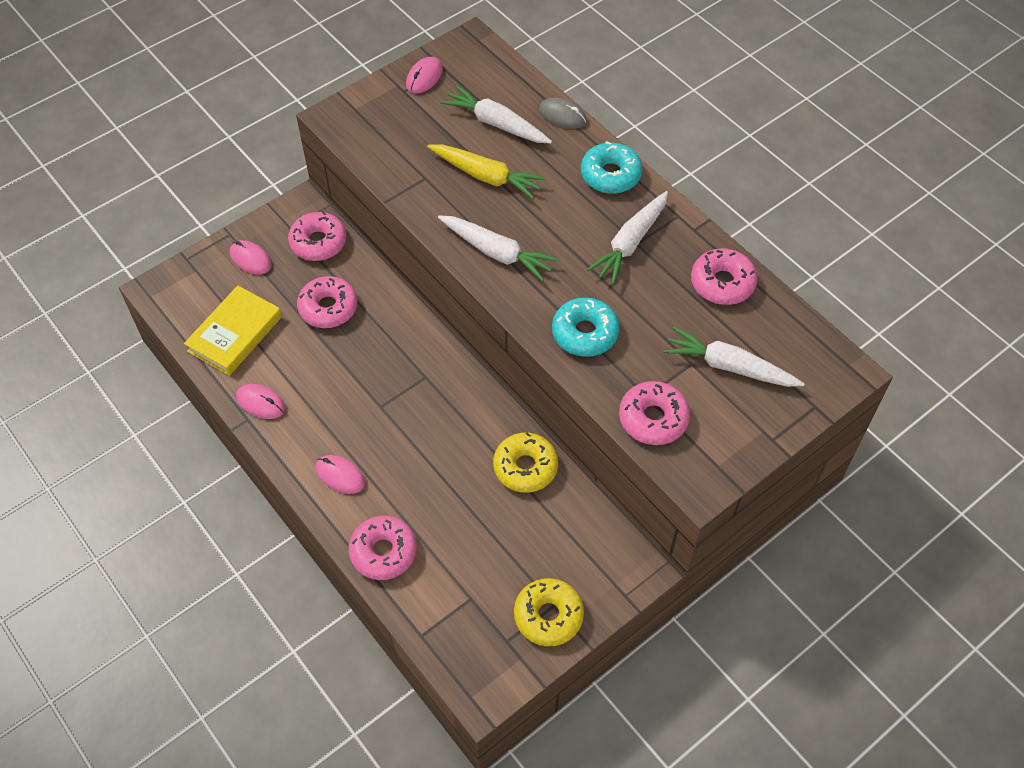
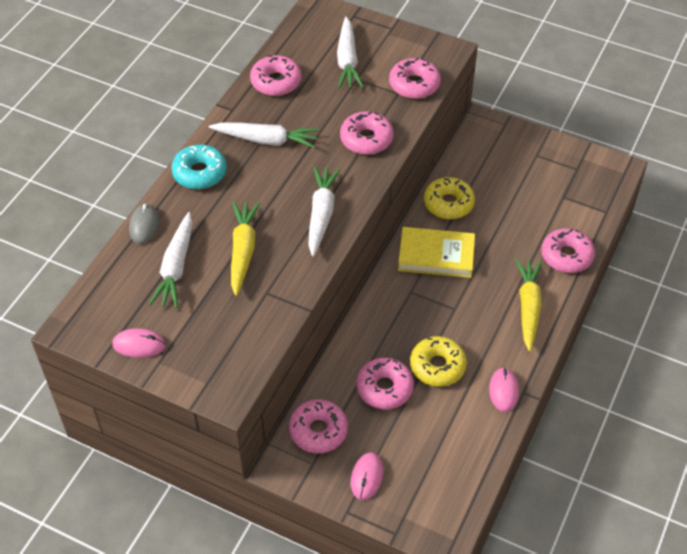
camera: 115 degrees left, 5 degrees down
yellow book [184,285,282,376] -> yellow book moved to [398,227,475,278]
pink mouse [316,455,365,494] -> yellow carrot [516,259,542,352]
yellow donut [514,578,584,646] -> yellow donut moved to [410,336,467,387]
turquoise donut [552,297,620,357] -> pink donut [340,111,394,155]

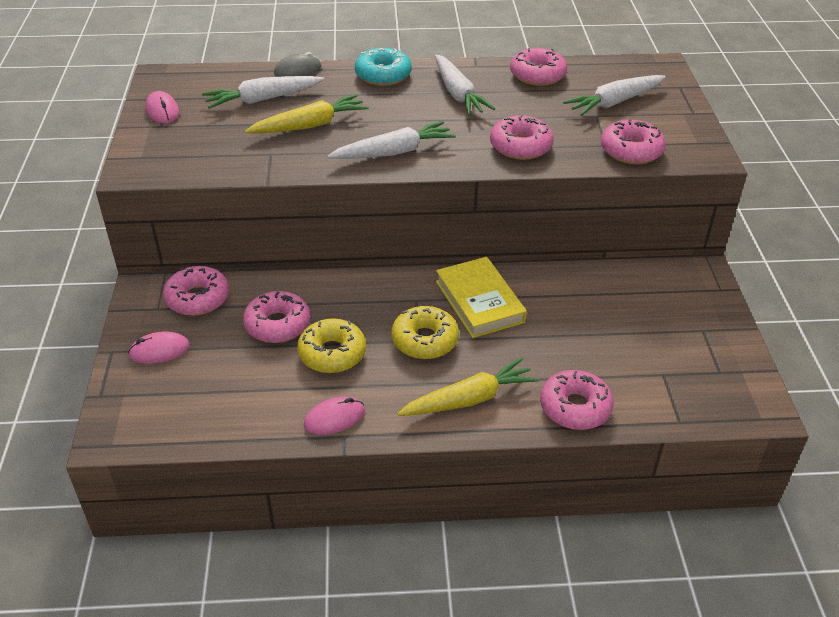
camera: 60 degrees right, 10 degrees down
yellow donut [424,177,475,219] -> yellow donut moved to [391,306,459,359]

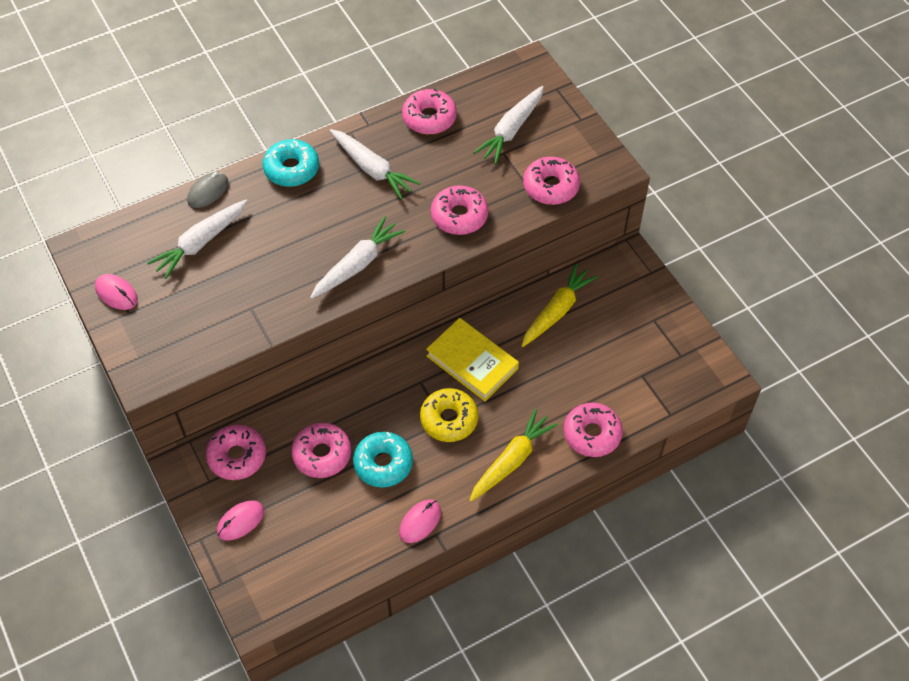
camera: 25 degrees left, 15 degrees up
yellow carrot [245,94,369,134] -> yellow carrot moved to [521,264,598,347]
yellow donut [297,318,366,373] -> turquoise donut [353,432,413,487]

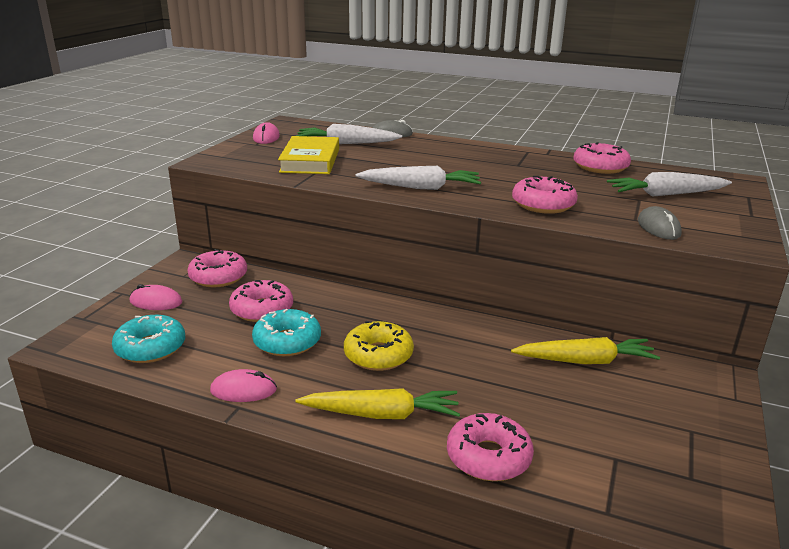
camera: 50 degrees right, 30 degrees down
turquoise donut [262,139,319,187] -> turquoise donut moved to [112,315,185,363]
white carrot [330,129,420,200] -> none
yellow book [426,318,519,401] -> yellow book moved to [278,136,339,174]
pink donut [523,157,580,205] -> grey mouse [638,206,682,240]

